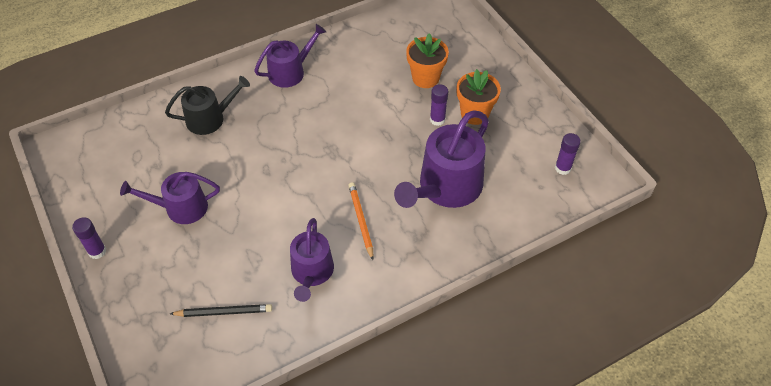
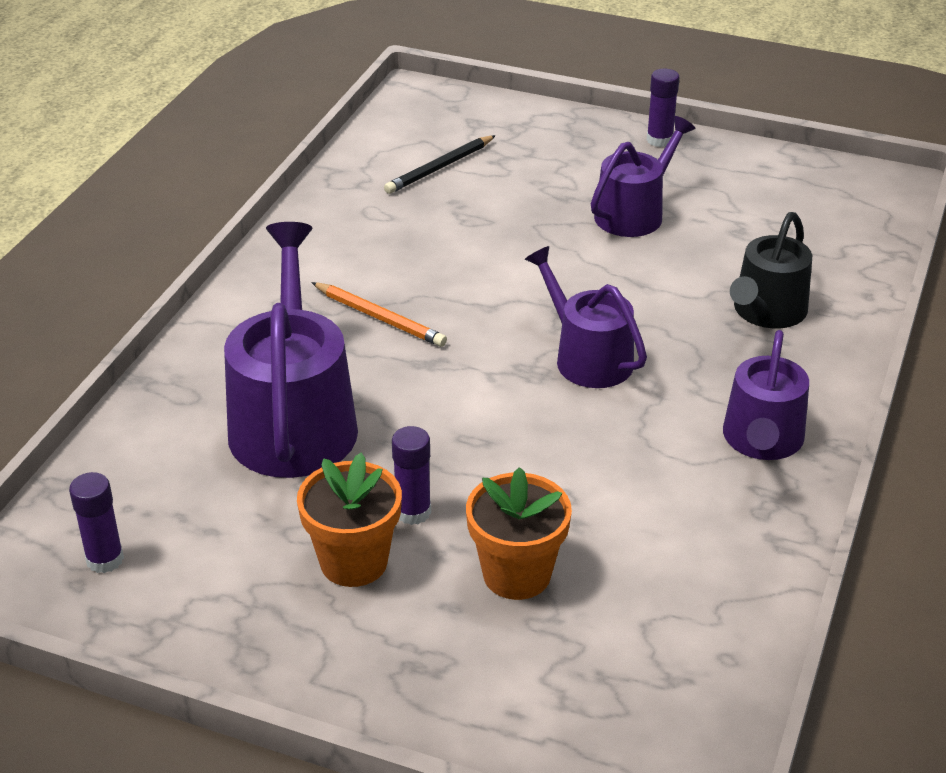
camera: 140 degrees right, 15 degrees down
purple watering can [290,218,334,302] -> purple watering can moved to [525,246,647,388]

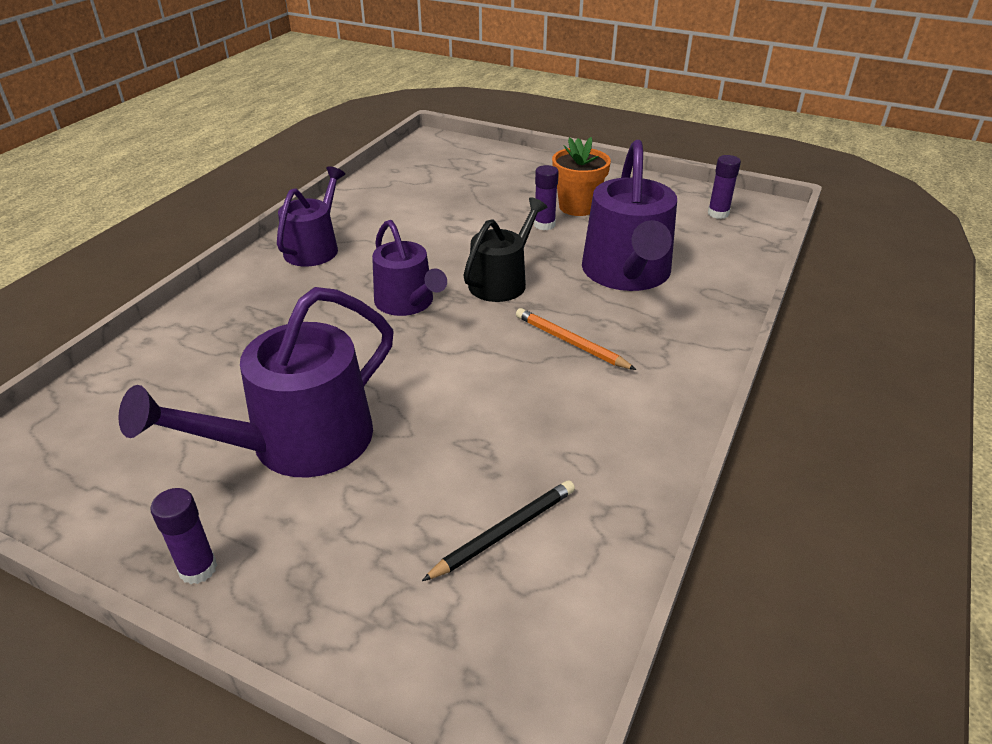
camera: 175 degrees left, 0 degrees up
orange flower pot [466,467,572,600] -> none
purple watering can [591,116,695,237] -> purple watering can [118,287,393,477], size x1.60
black watering can [730,212,812,329] -> black watering can moved to [463,197,548,302]

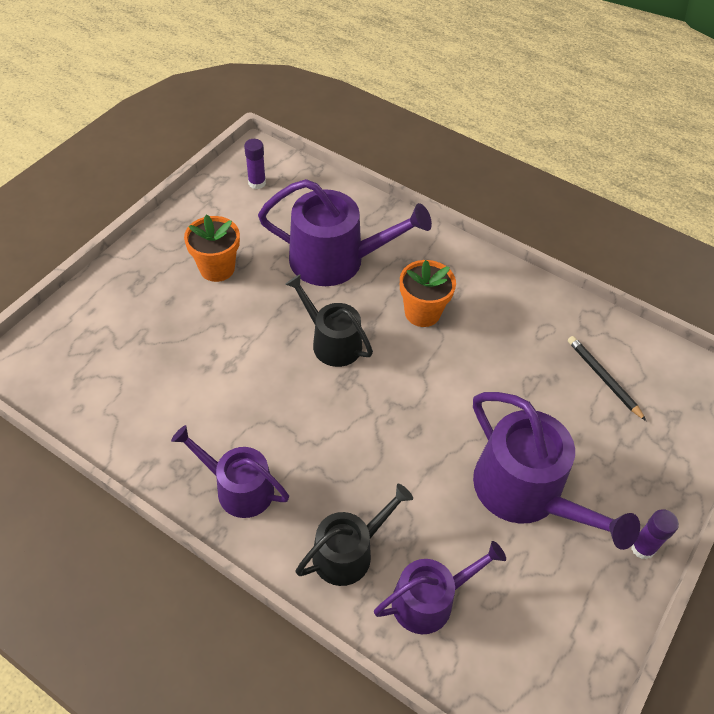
camera: 85 degrees left, 15 degrees up
purple watering can [372,220,447,316] -> purple watering can moved to [374,541,506,634]
orange pencil [516,308,636,370] -> orange flower pot [400,260,456,327]
purple glue stick [534,165,559,230] -> none
none -> black watering can [296,484,413,586]

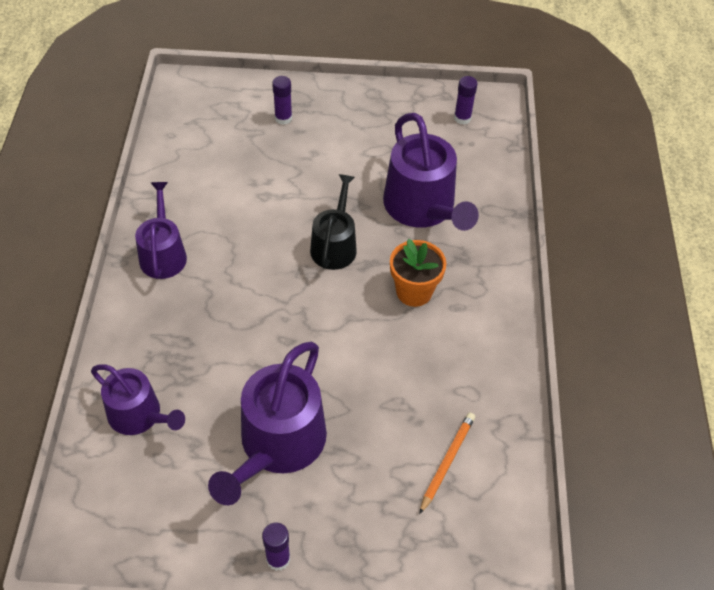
camera: 60 degrees right, 0 degrees up
orange flower pot [184,215,240,282] -> none
black watering can [296,484,413,586] -> none
black pencil [568,336,646,421] -> orange pencil [419,412,475,514]
none -> purple glue stick [272,76,292,125]

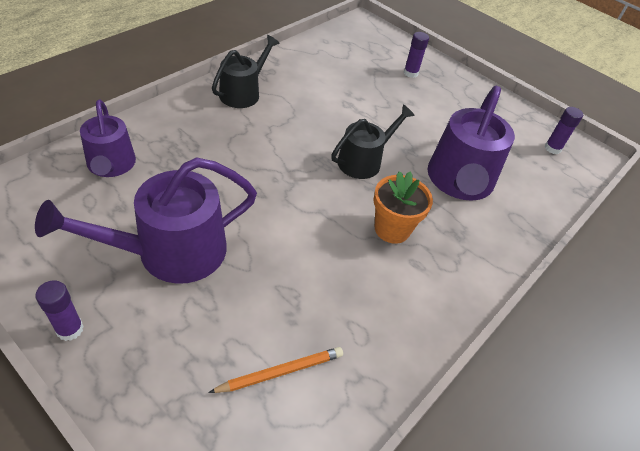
camera: 35 degrees right, 5 degrees down
purple watering can [135,182,187,279] -> black watering can [212,35,280,108]

